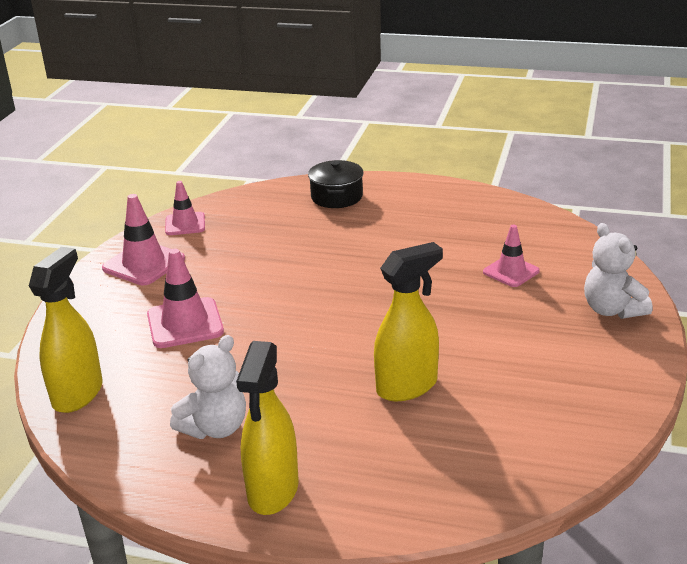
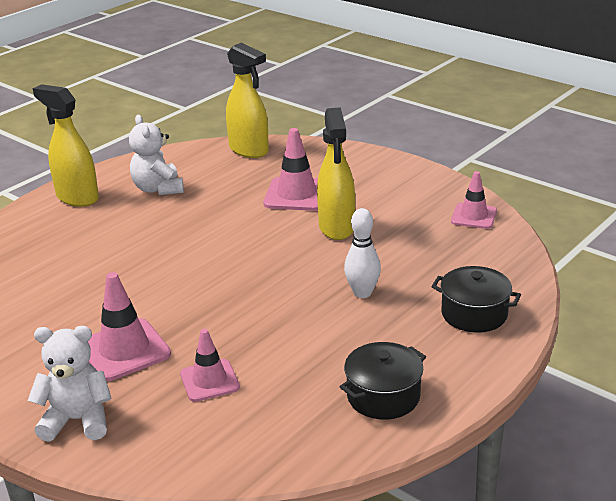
camera: 115 degrees right, 0 degrees up
pink traffic cone [102,194,185,285] -> pink traffic cone moved to [88,272,171,381]
yellow spray bottle [374,242,443,401] -> yellow spray bottle moved to [317,107,355,240]
none -> black pot [340,342,426,420]
none -> white bowling pin [344,208,381,298]

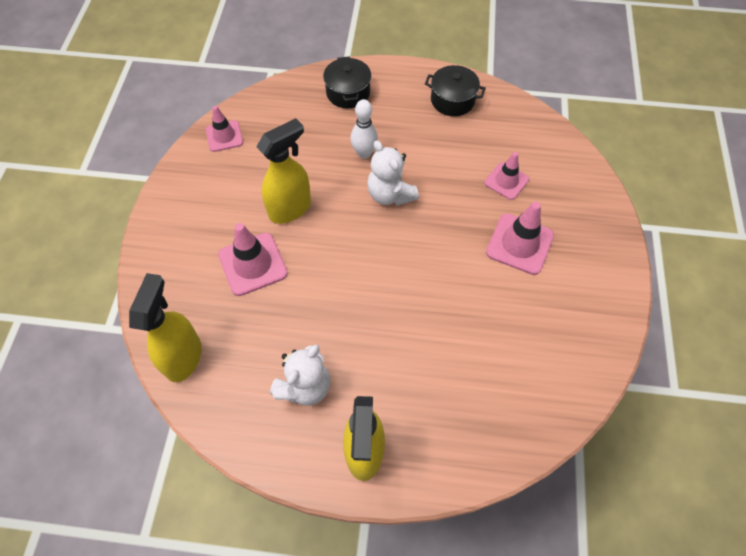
camera: 125 degrees left, 30 degrees up
white teddy bear [28,326,112,442] -> white teddy bear moved to [367,140,419,206]

